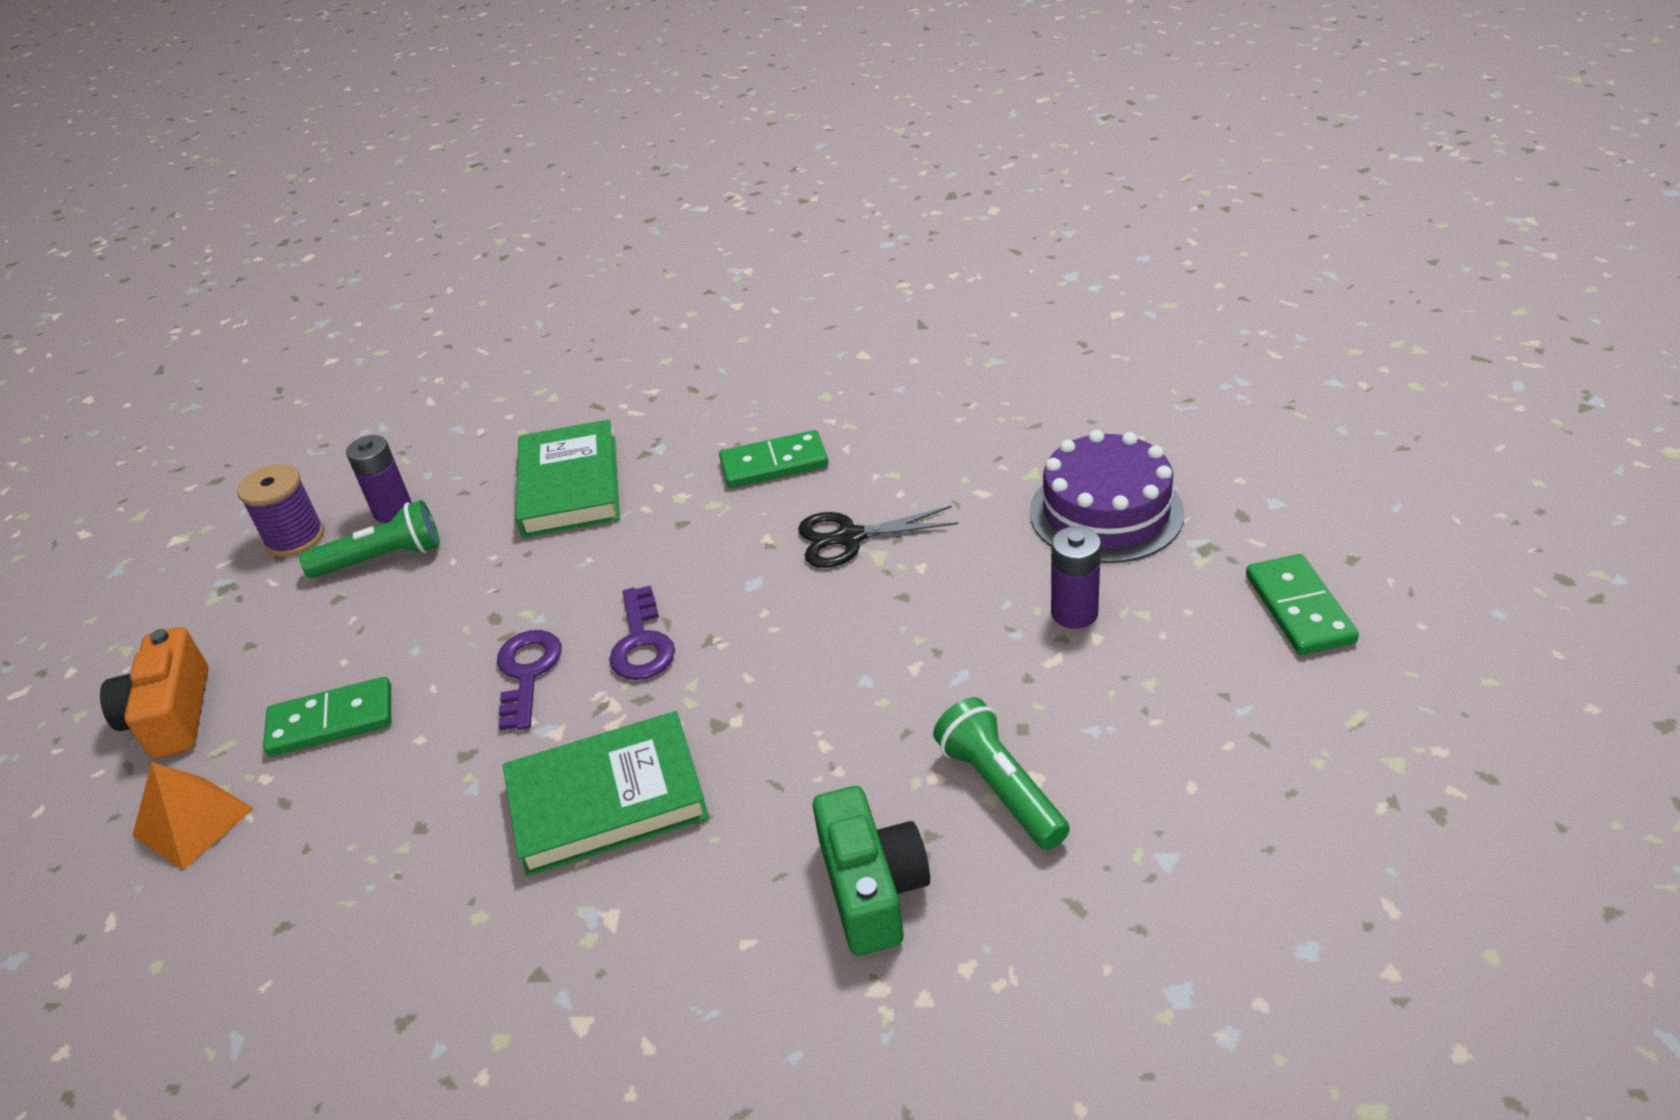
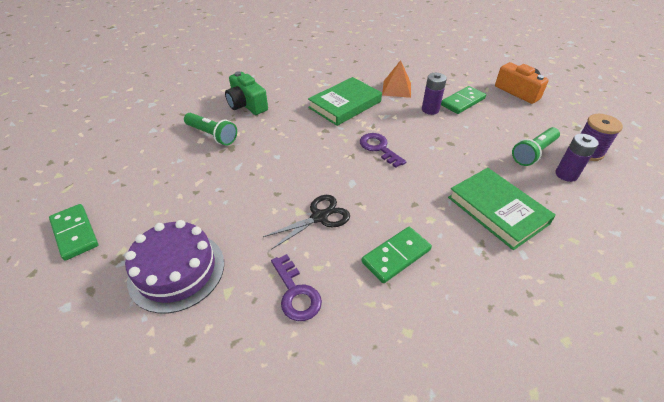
camera: 150 degrees right, 5 degrees up
orange pyramid [132,762,254,870] -> orange pyramid moved to [382,60,411,98]
purple key [497,630,562,730] -> purple key moved to [271,254,322,321]
purple battery [1051,526,1101,629] -> purple battery moved to [422,73,447,115]

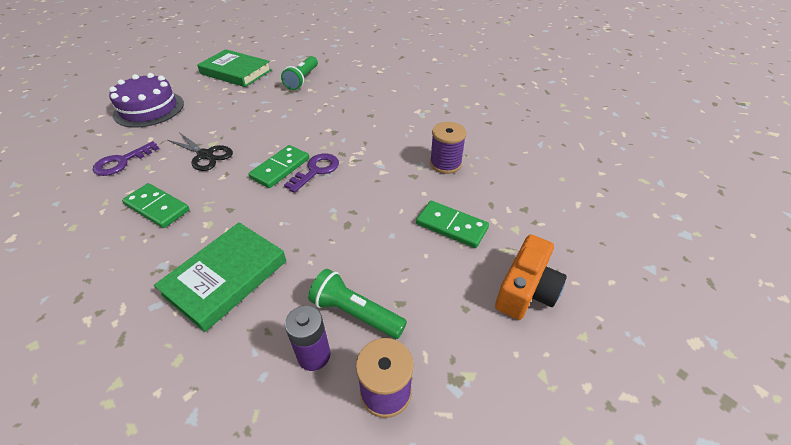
camera: 70 degrees right, 0 degrees up
green domino [49,204,98,261] -> green domino moved to [248,145,309,188]
green camera [225,72,268,115] -> none
green book [308,77,382,126] -> green book moved to [197,49,272,87]
orange pyramid [382,60,411,98] -> purple spool [430,122,466,174]
purple battery [422,73,447,115] -> none

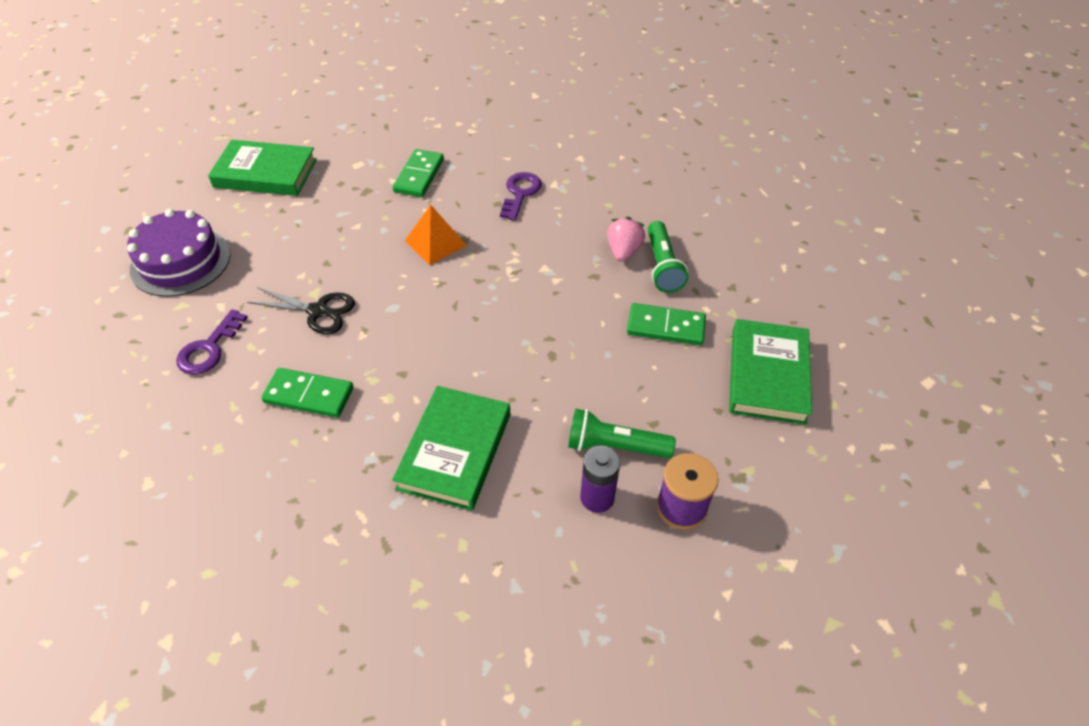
camera: 20 degrees left, 5 degrees up
green domino [248,145,309,188] -> green domino moved to [393,149,444,197]
green flashlight [281,56,318,90] -> green flashlight moved to [648,221,688,293]
purple key [284,154,339,193] -> purple key moved to [500,172,542,220]
purple spool [430,122,466,174] -> pink strawberry [607,217,645,262]
orange camera [495,234,567,320] -> green book [729,319,812,425]
none -> orange pyramid [405,204,467,265]

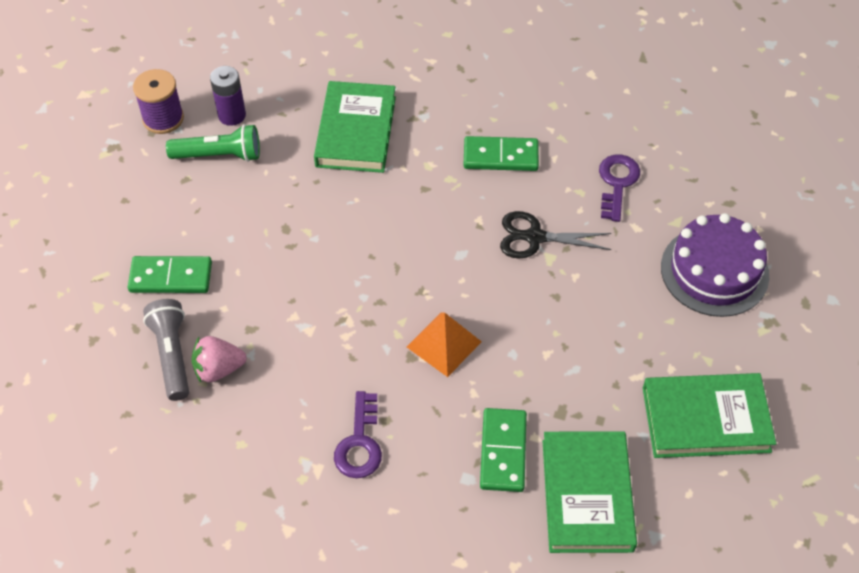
camera: 170 degrees right, 5 degrees up
pink strawberry [607,217,645,262] -> pink strawberry turned 75 degrees clockwise [191,336,247,383]
green flashlight [648,221,688,293] -> grey flashlight [143,299,189,401]
green book [729,319,812,425] -> green book moved to [543,431,637,553]

